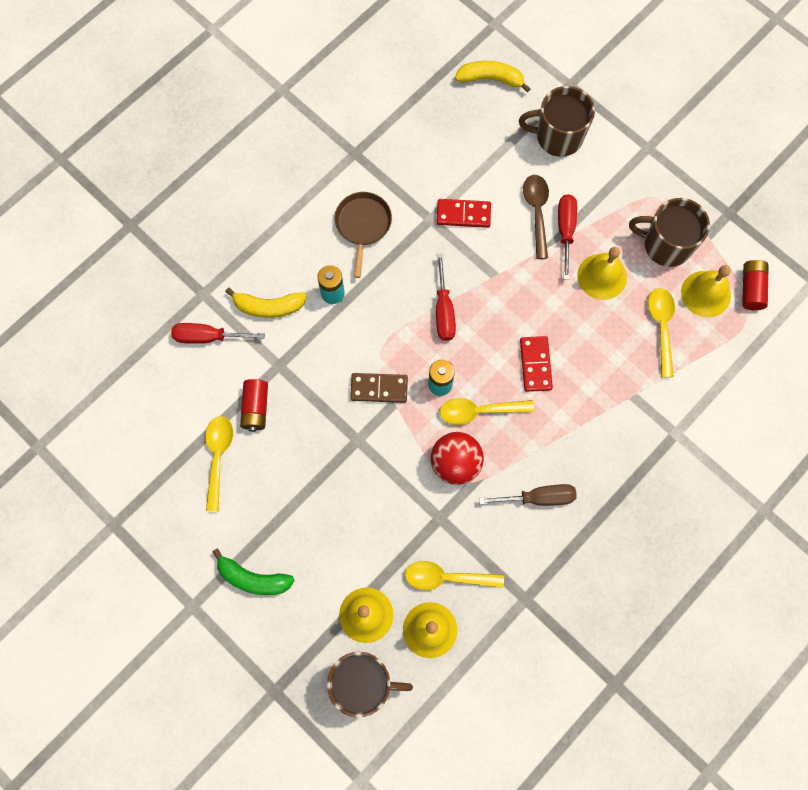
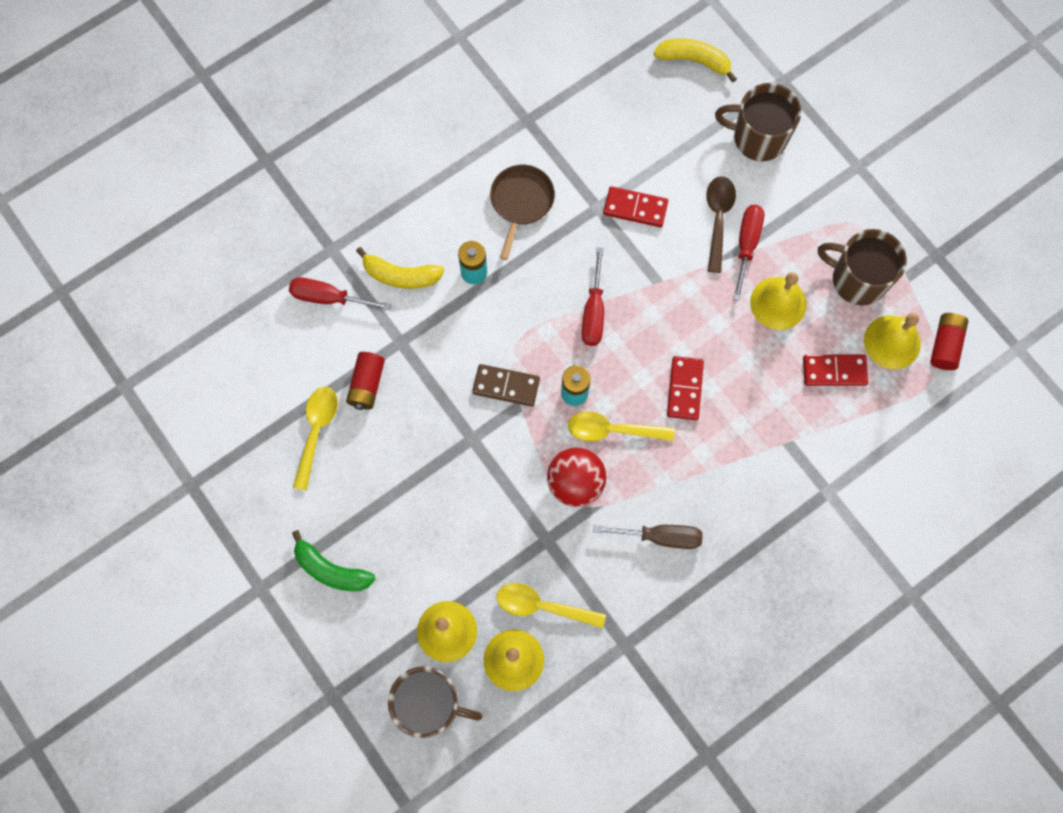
camera: 10 degrees right, 0 degrees up
yellow spoon [648,288,675,378] -> red domino [803,355,868,386]

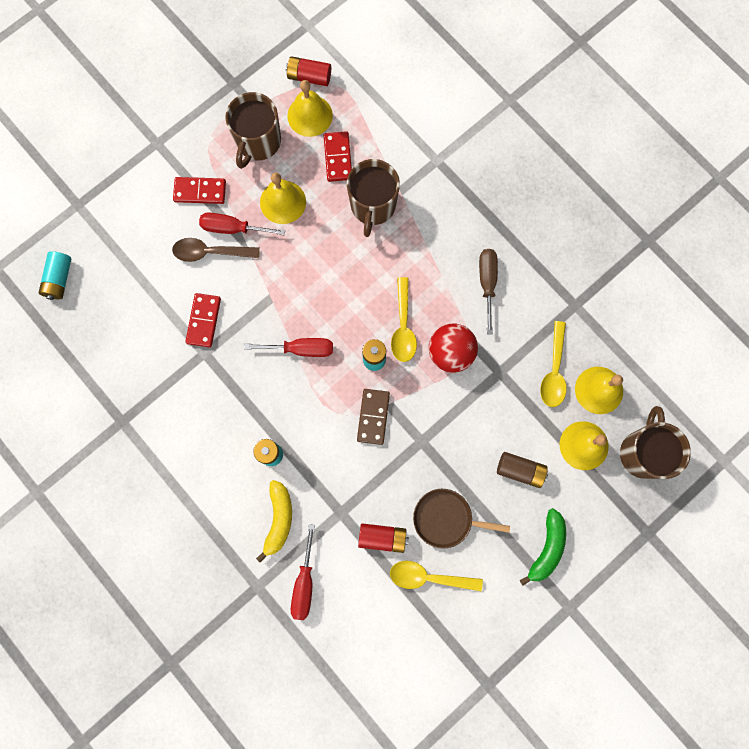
camera: 95 degrees left, 5 degrees up
brown pan [490,165,555,260] -> brown pan moved to [413,489,510,549]
yellow banana [654,38,737,83] -> turquoise battery [39,251,71,300]
red domino [667,356,704,420] -> red domino moved to [173,177,226,204]
brown mug [715,83,801,161] -> brown mug moved to [347,159,400,237]
none -> brown battery [497,452,548,488]

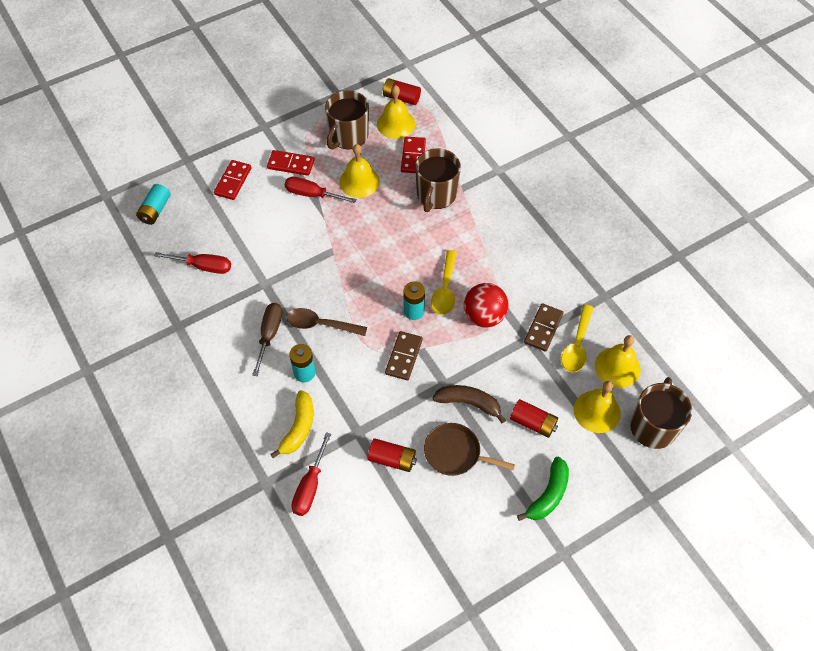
camera: 10 degrees right, 20 degrees down
brown spoon [172,238,260,262] -> brown spoon moved to [286,308,367,336]
red domino [185,293,221,348] -> red domino moved to [214,160,252,200]
red screwdriver [244,338,333,357] -> red screwdriver moved to [154,252,231,274]
yellow spoon [390,561,483,591] -> none
brown screwdriver [479,249,498,335] -> brown screwdriver moved to [252,303,282,376]
brown battery [497,452,548,488] -> red battery [510,399,558,438]
none -> brown banana [433,385,506,424]
none -> brown domino [524,303,564,352]

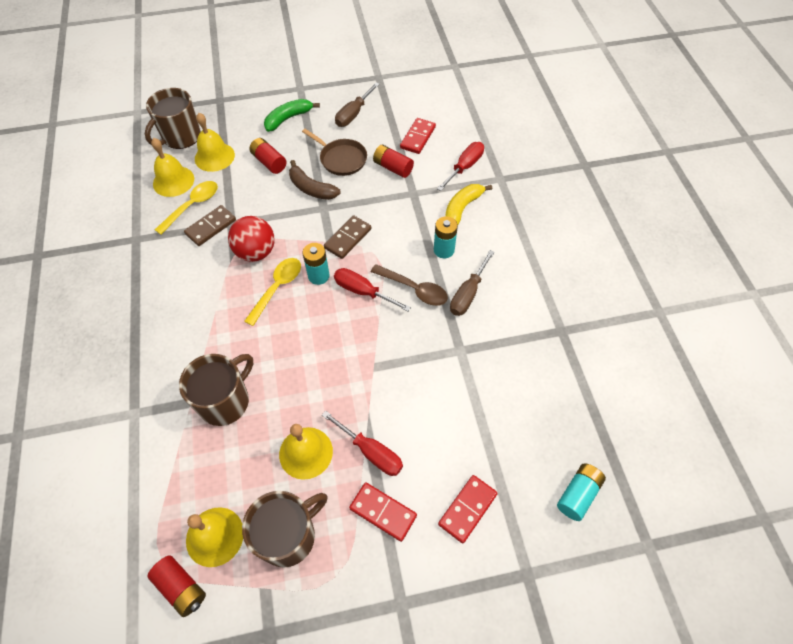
camera: 160 degrees left, 0 degrees up
red screwdriver [154,252,231,274] -> red screwdriver moved to [334,268,411,312]
red domino [401,137,426,173] -> red domino moved to [400,118,436,154]
none -> brown screwdriver [335,83,380,127]

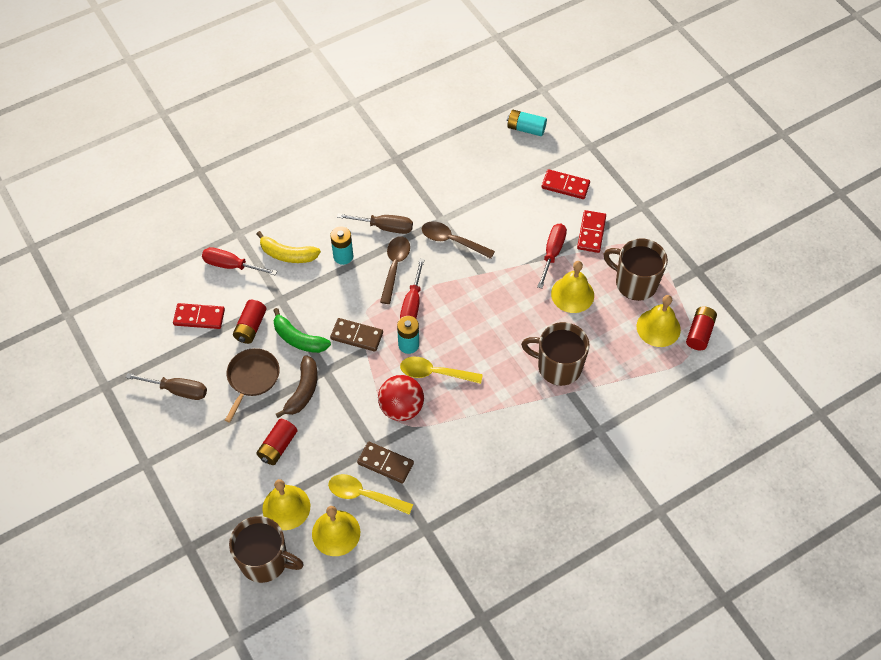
camera: 110 degrees left, 0 degrees up
green banana [264,99,320,132] -> green banana moved to [273,308,331,353]
none -> brown spoon [422,221,495,259]

